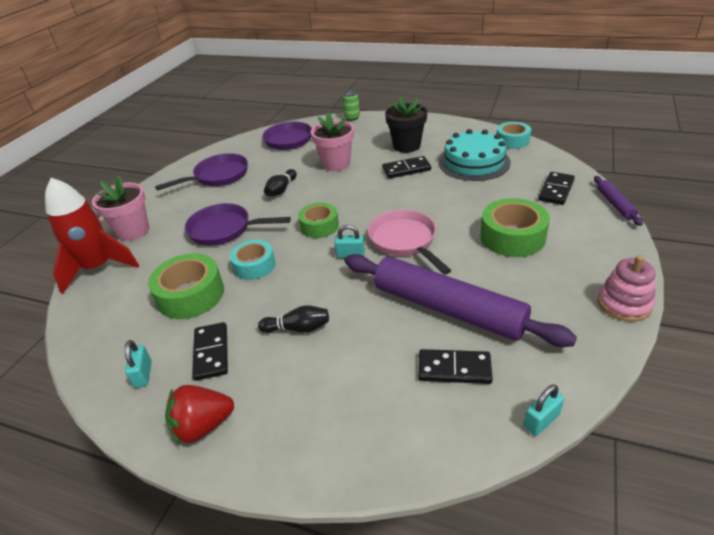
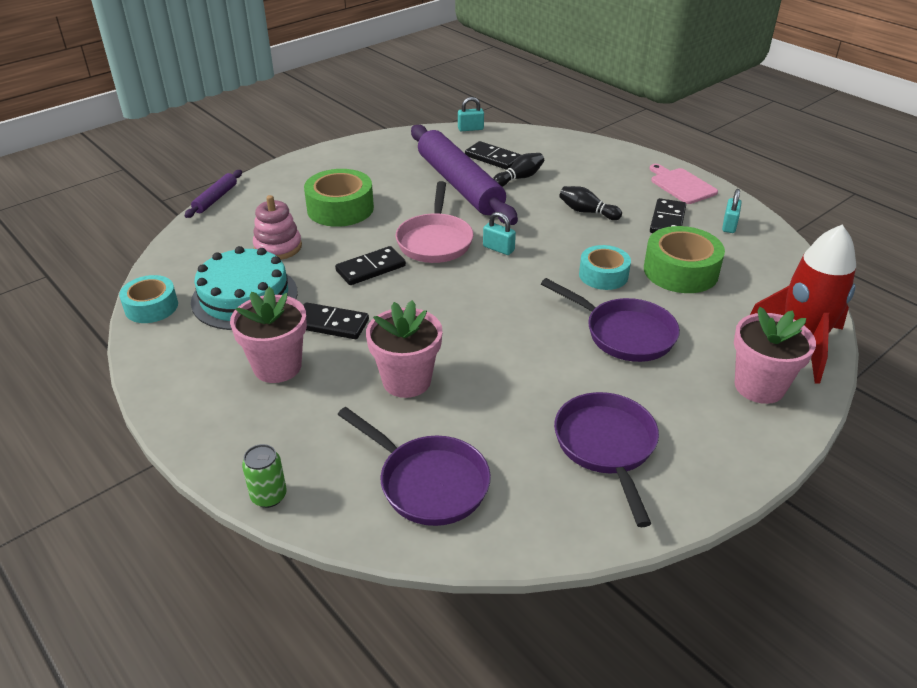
camera: 155 degrees left, 0 degrees up
purple pan [155,153,248,190] -> purple pan turned 90 degrees clockwise [554,392,659,527]
red strawberry [165,385,234,444] -> pink cutting board [649,164,718,204]
black bowling pin [264,169,297,196] -> black bowling pin moved to [493,153,544,187]
green tape [298,203,339,238] -> none
black flower pot [385,96,427,153] -> pink flower pot [230,286,307,383]
black domino [538,172,575,205] -> black domino moved to [335,246,406,285]
pink stacking toy [598,255,656,322] -> pink stacking toy moved to [253,195,302,260]

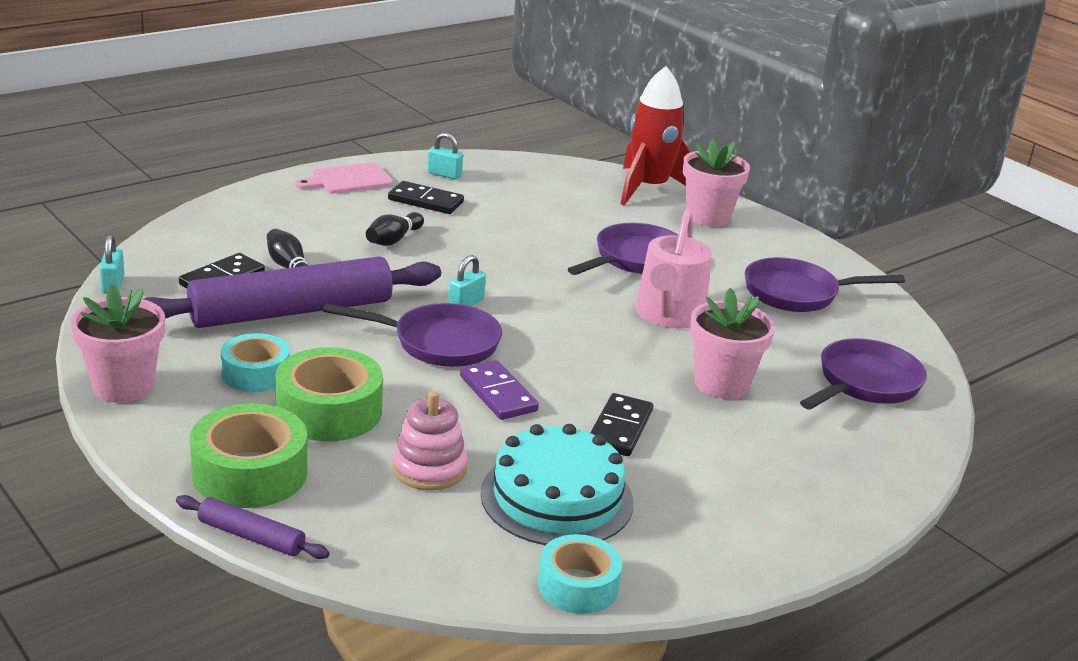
camera: 90 degrees left, 10 degrees down
pink flower pot [230,286,307,383] -> pink flower pot moved to [71,283,165,403]
green can [242,444,287,508] -> none
black domino [335,246,406,285] -> purple domino [460,360,539,420]
pink pan [396,181,474,263] -> purple pan [323,303,502,367]
turquoise tape [579,245,631,290] -> turquoise tape moved to [221,333,290,392]
green tape [644,226,725,293] -> green tape moved to [190,403,307,508]
none -> pink watering can [635,209,712,329]

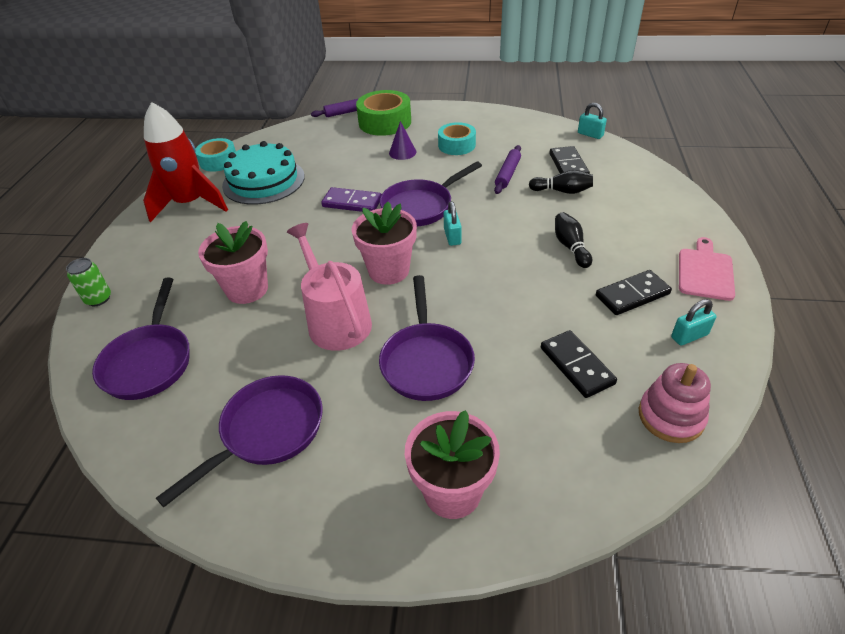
camera: 140 degrees right, 15 degrees up
pink flower pot [71,283,165,403] -> pink flower pot moved to [352,202,417,285]
purple rolling pin [143,257,441,328] -> purple rolling pin [494,145,521,194], size x0.44
green tape [275,347,383,441] -> purple cone [389,121,416,160]
pink stacking toy [392,391,467,491] -> pink stacking toy moved to [639,363,711,443]
black domino [590,393,653,456] -> black domino moved to [541,330,617,398]
red rocket [621,66,690,205] -> red rocket moved to [143,102,228,223]
none -> green can [66,258,111,306]

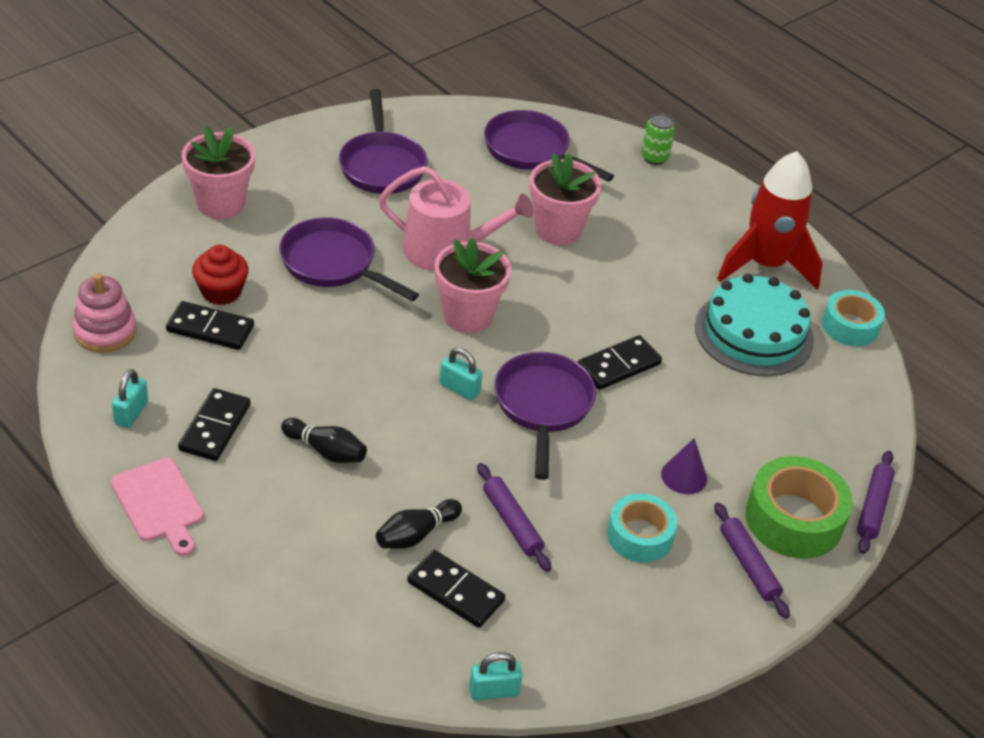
camera: 125 degrees right, 0 degrees up
purple domino [321,187,382,212] -> black domino [578,335,662,390]
none -> red cupcake [192,245,249,305]
none -> purple rolling pin [714,503,790,619]

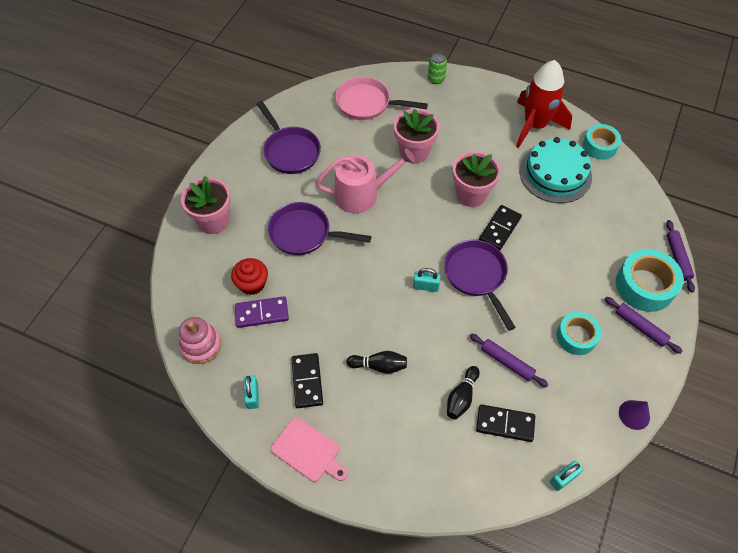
camera: 20 degrees left, 15 degrees up
black domino [166,301,254,350] -> purple domino [235,296,289,328]
pink flower pot [435,238,511,333] -> pink flower pot moved to [453,151,500,207]
purple pan [484,110,614,182] -> pink pan [335,77,428,120]
purple cone [661,438,707,494] -> purple cone moved to [619,400,650,430]
green tape [745,456,853,558] -> turquoise tape [616,249,684,312]

